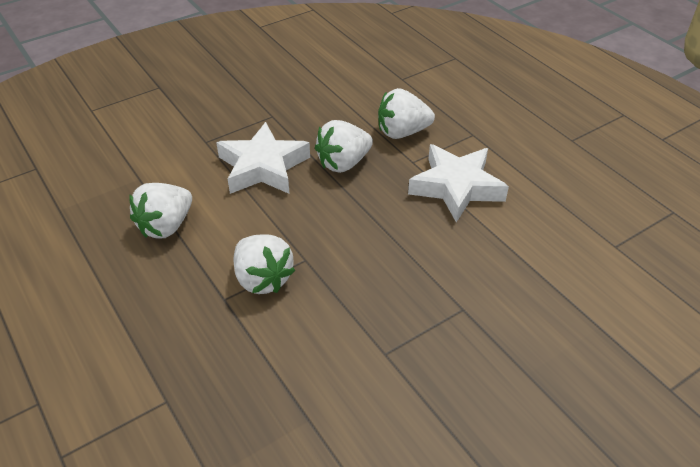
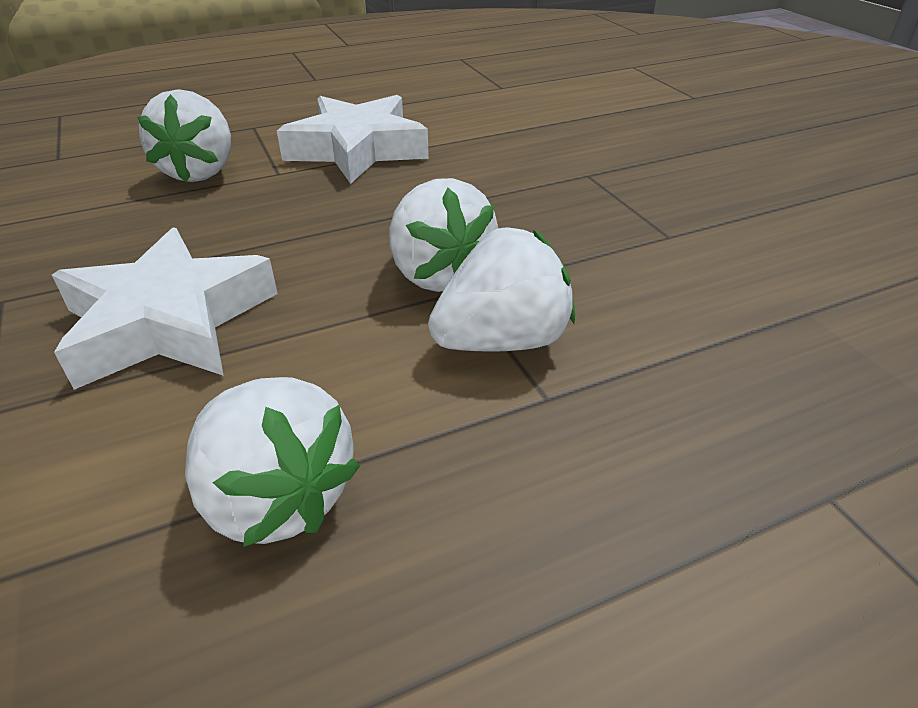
camera: 80 degrees left, 5 degrees down
white strawberry [315,120,373,173] -> white strawberry moved to [389,178,498,292]

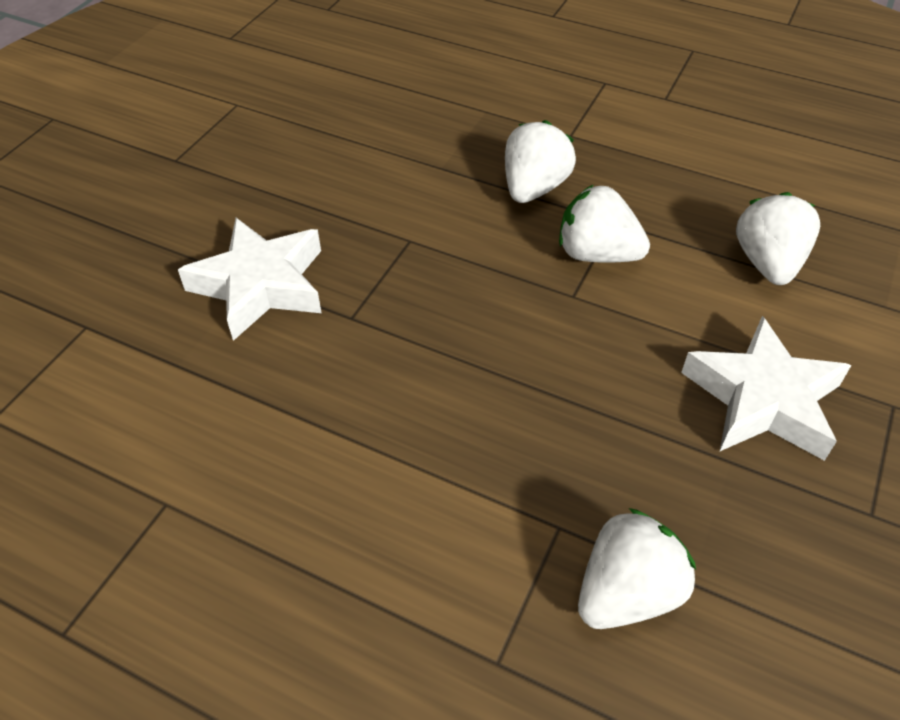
camera: 130 degrees left, 10 degrees up
white star [277,95,429,184] -> white star moved to [178,218,321,341]
white strawberry [389,178,498,292] -> white strawberry moved to [505,120,576,203]

